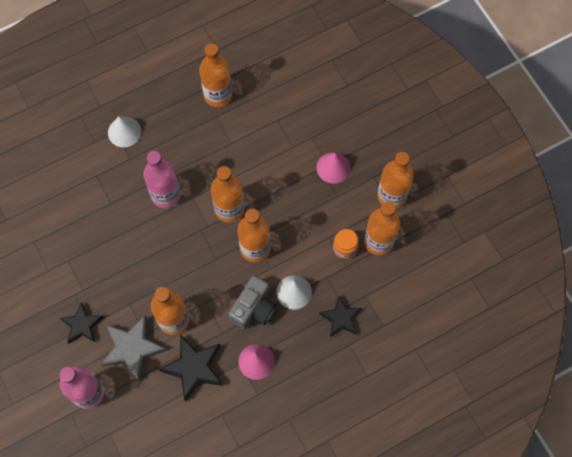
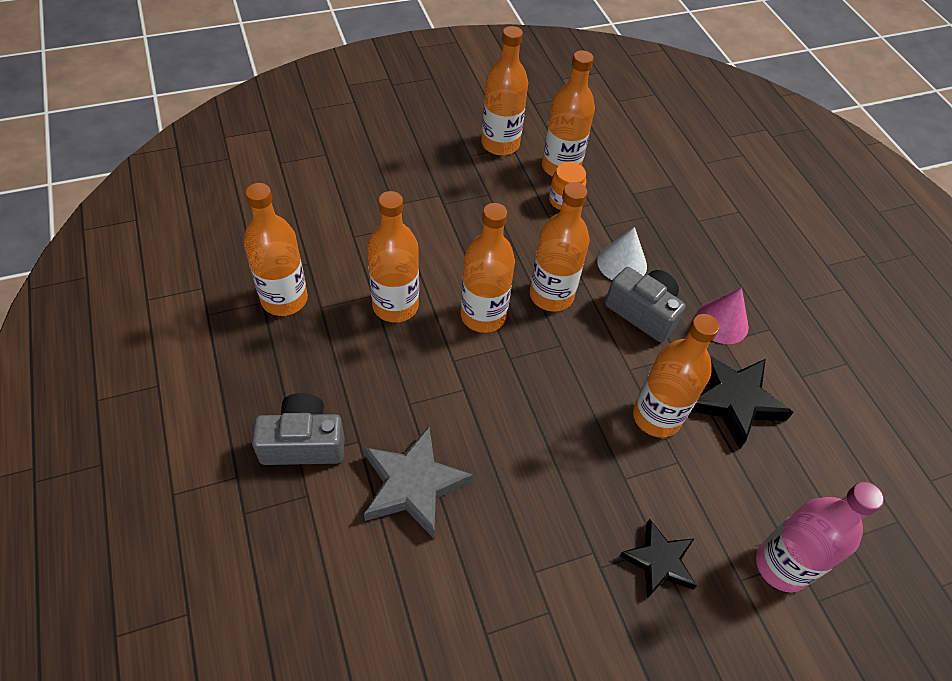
camera: 85 degrees left, 15 degrees down
grey star [101,315,167,382] -> grey star moved to [364,427,473,538]
white cone [108,116,141,147] -> grey camera [252,393,345,465]
pink bottle [143,151,181,208] -> none
pink cone [316,152,350,184] -> none
black star [319,296,362,337] -> none
none -> orange bottle [367,191,419,323]

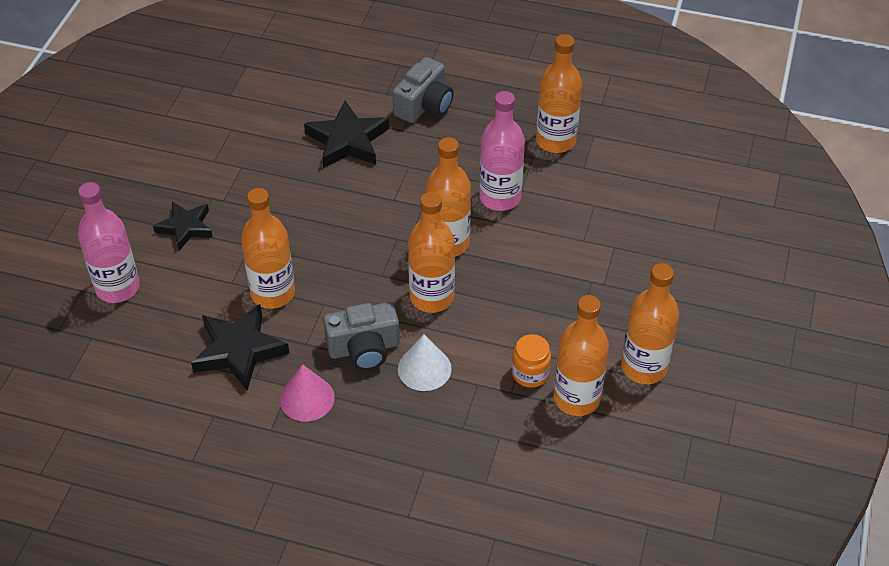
camera: 130 degrees right, 5 degrees down
grey star [364,427,473,538] -> black star [304,100,389,168]
orange bottle [367,191,419,323] -> pink bottle [479,91,525,211]

